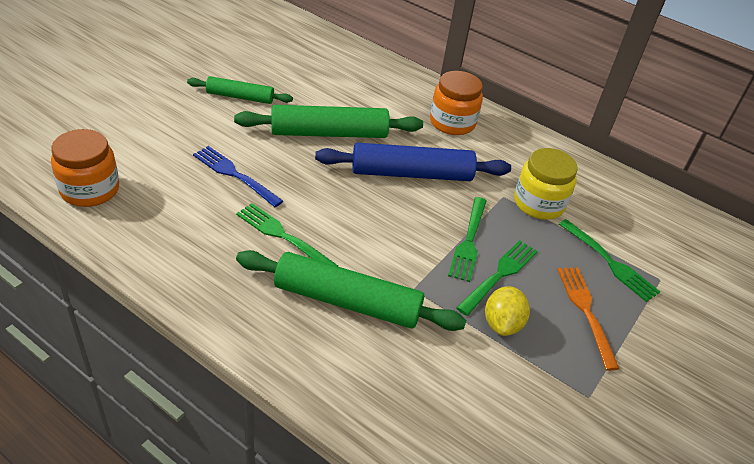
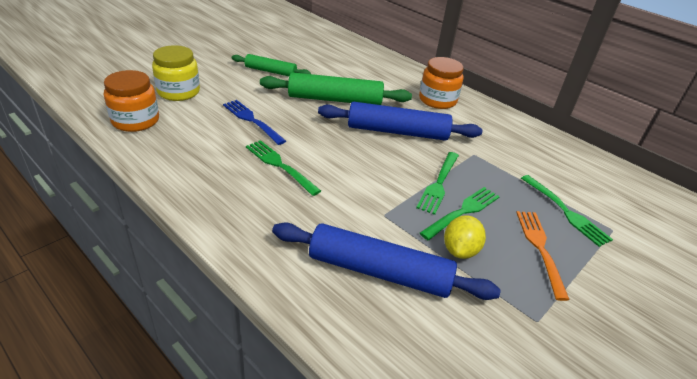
camera: 10 degrees right, 5 degrees down
green rolling pin [236,250,466,331] -> none
yellow jar [514,148,578,220] -> yellow jar moved to [152,45,200,101]
none -> blue rolling pin [272,222,501,300]

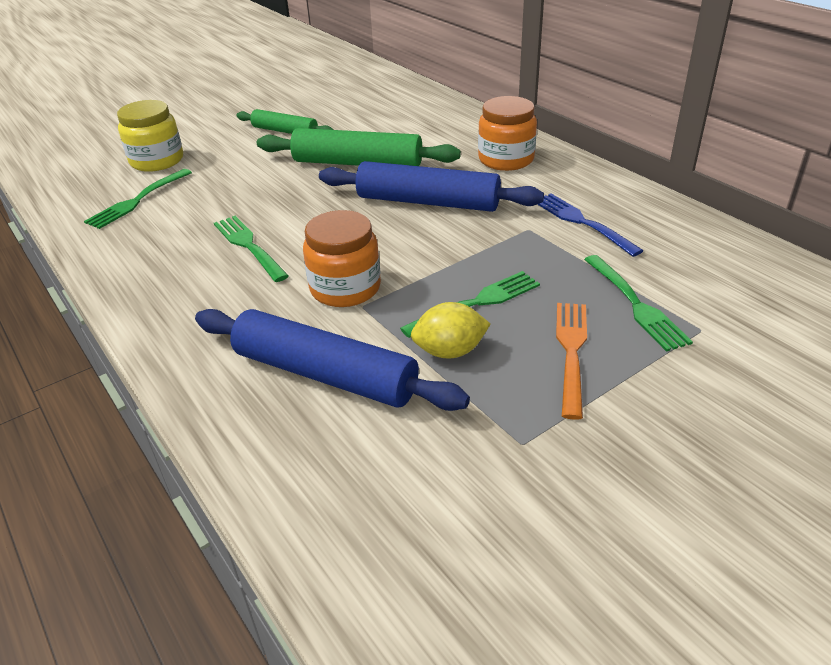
camera: 15 degrees right, 0 degrees up
orange jar [104,70,159,132] -> orange jar moved to [303,210,381,307]
blue fork [223,100,286,145] -> blue fork moved to [537,193,643,257]
green fork [416,152,459,215] -> green fork moved to [84,169,192,229]
yellow lemon [444,215,486,259] -> yellow lemon turned 45 degrees clockwise [411,302,490,358]

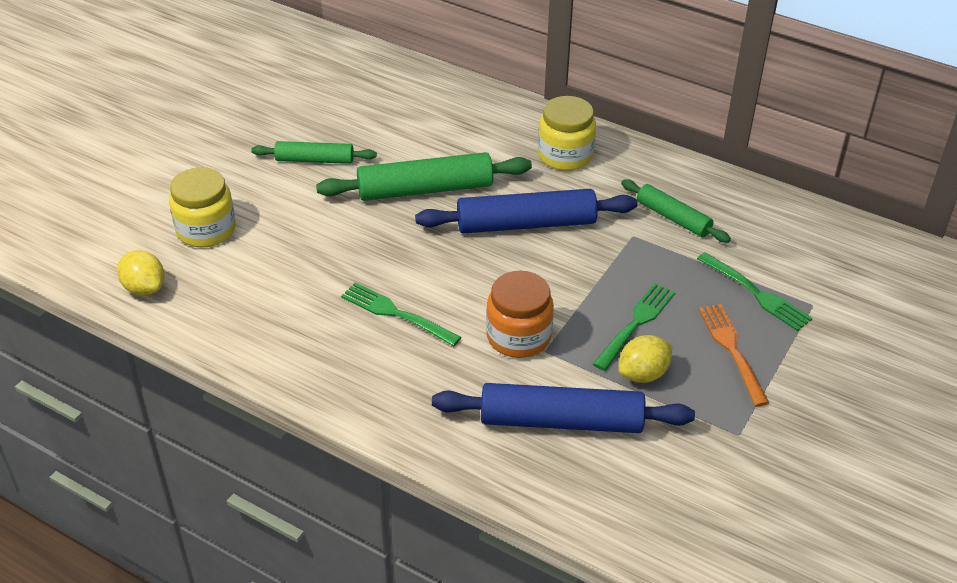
camera: 25 degrees left, 5 degrees up
green fork [84,169,192,229] -> none
orange jar [478,96,537,171] -> yellow jar [538,96,596,171]
blue fork [537,193,643,257] -> green rolling pin [621,179,731,243]
none -> yellow lemon [117,250,165,296]

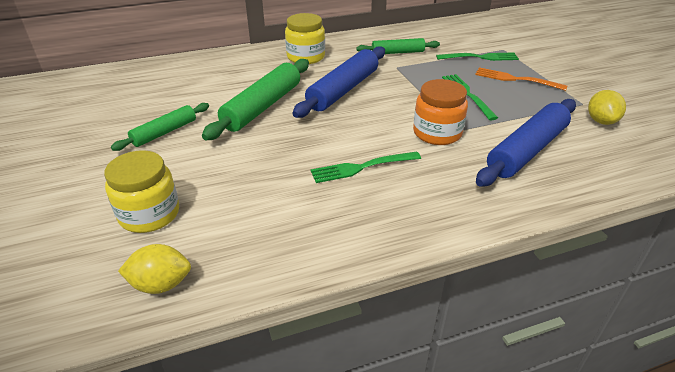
camera: 50 degrees left, 5 degrees down
yellow lemon [618,335,672,383] -> yellow lemon moved to [588,90,626,125]

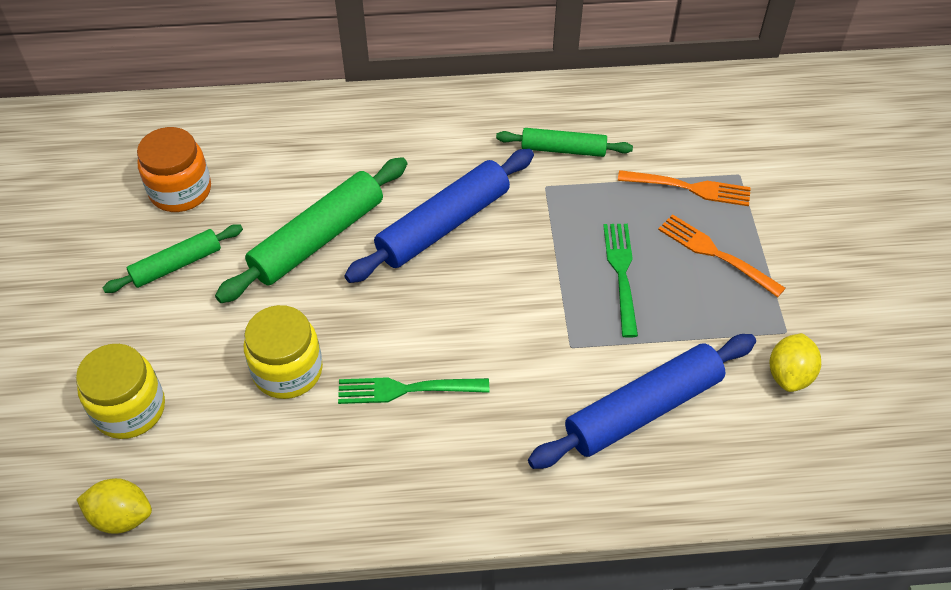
camera: 15 degrees right, 15 degrees up
yellow jar [285,13,325,64] -> yellow jar moved to [244,305,323,399]
orange jar [413,79,468,145] -> orange jar moved to [137,127,211,212]
green fork [436,52,519,61] -> orange fork [618,170,751,206]

